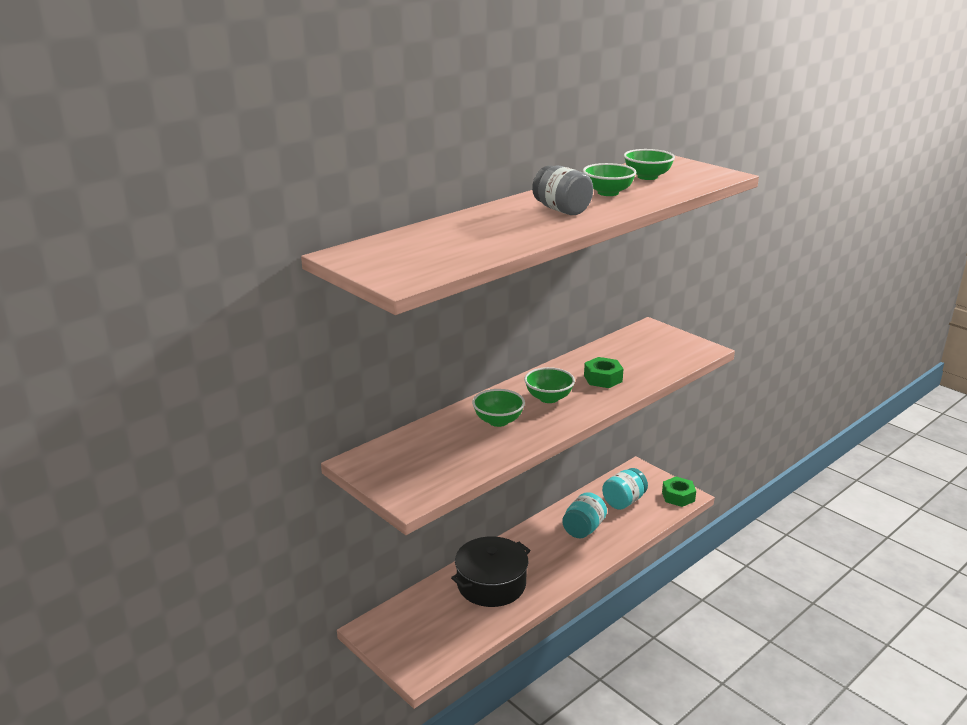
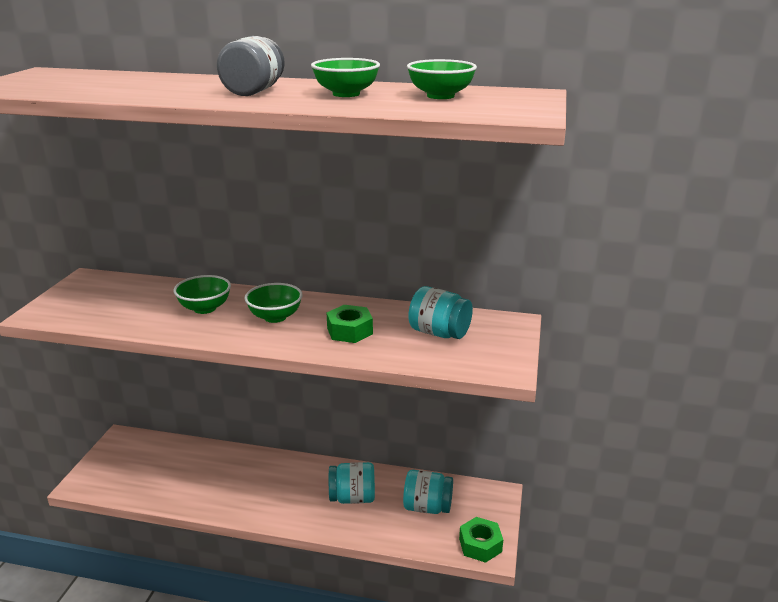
camera: 55 degrees right, 0 degrees up
black pot [451,536,531,607] -> none
none -> turquoise jar [408,286,473,339]

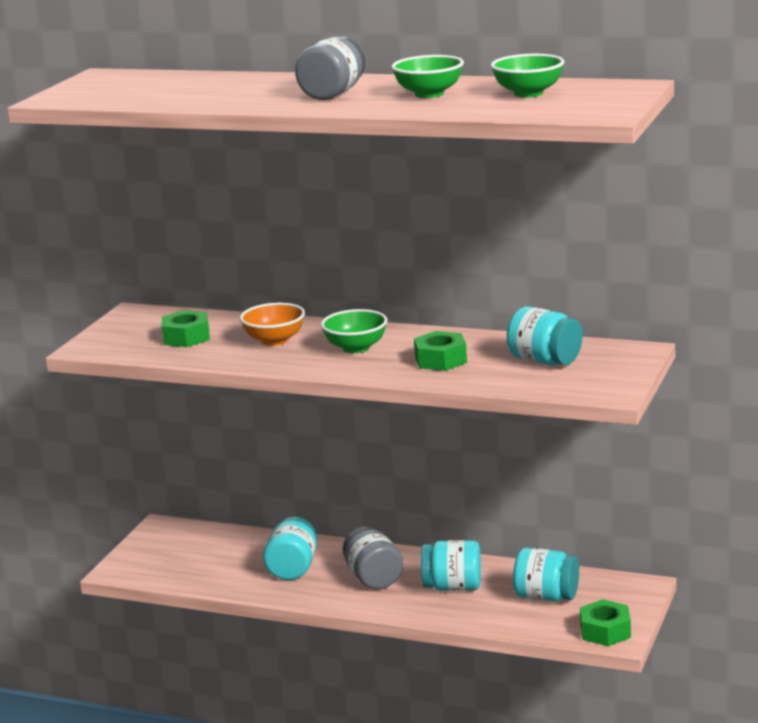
camera: 10 degrees right, 5 degrees down
green bowl [173,275,231,314] -> orange bowl [240,303,305,346]
none -> green nut [162,310,210,347]
none -> turquoise jar [263,517,317,580]
none -> grey jar [343,527,403,590]

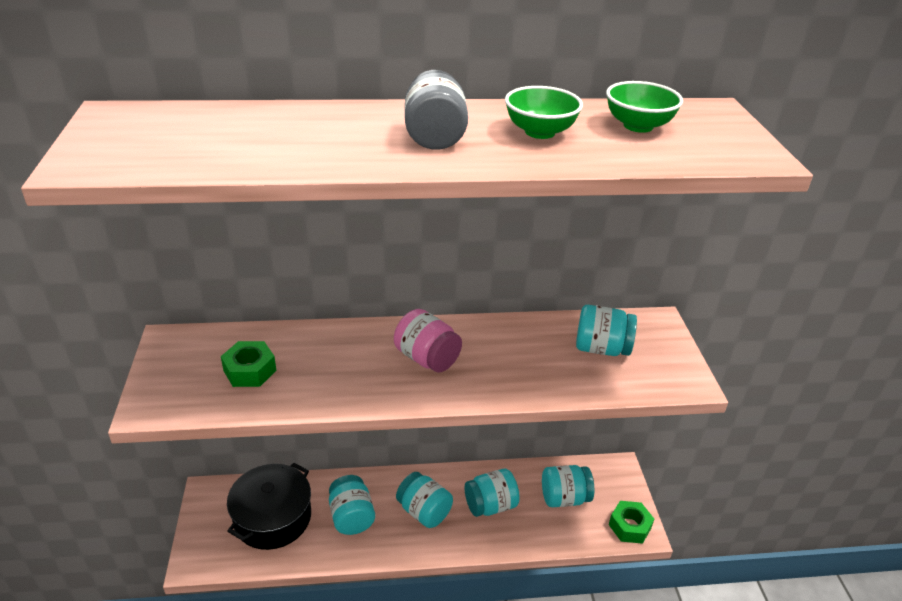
camera: 30 degrees left, 15 degrees up
orange bowl [240,303,305,346] -> none
green bowl [321,309,387,353] -> pink jar [394,309,462,373]
grey jar [343,527,403,590] -> turquoise jar [396,472,453,528]
green nut [414,331,467,371] -> none
none -> black pot [227,463,311,550]

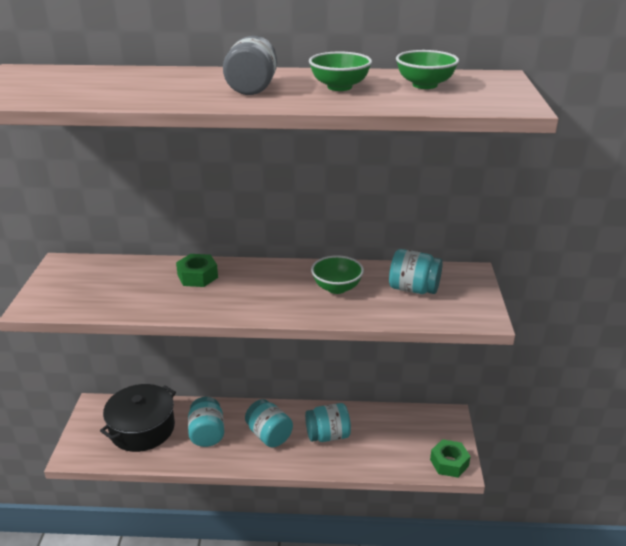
camera: 10 degrees right, 5 degrees down
green nut [221,341,276,387] -> green nut moved to [176,254,218,287]
pink jar [394,309,462,373] -> none
turquoise jar [542,465,594,507] -> none
none -> green bowl [311,255,364,294]

